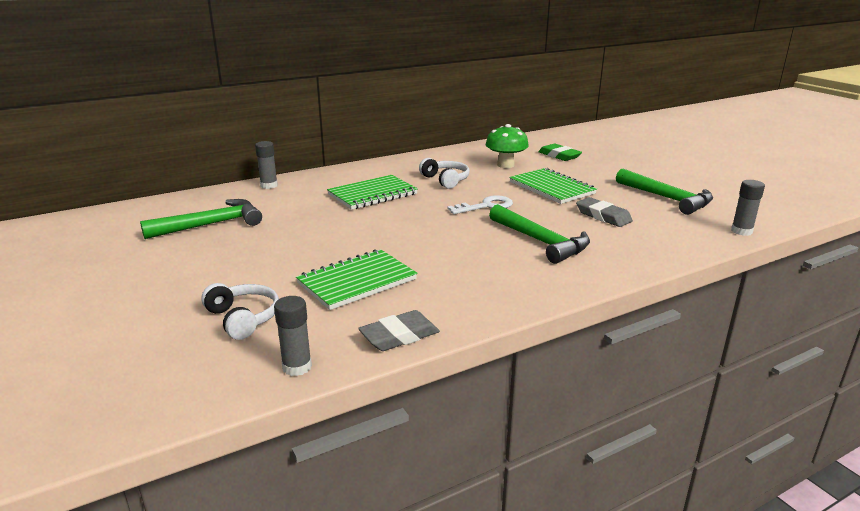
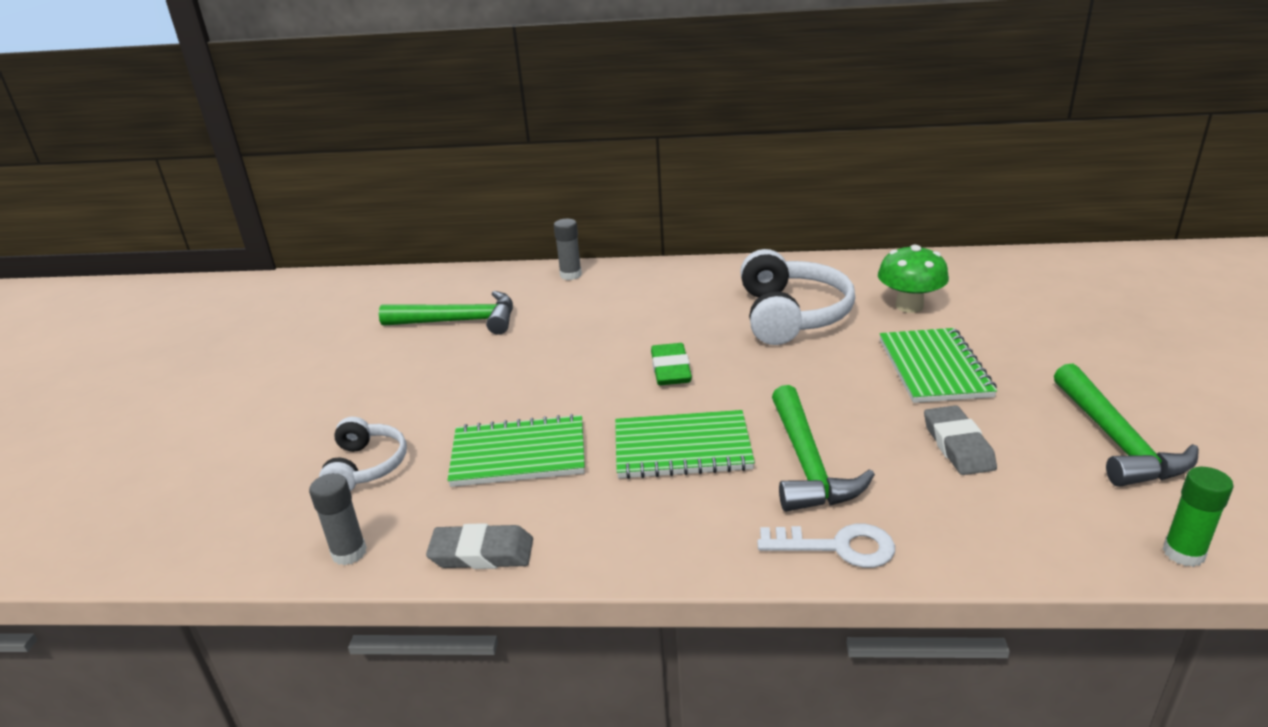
camera: 35 degrees right, 5 degrees up
green notebook [327,175,418,210] -> green notebook moved to [615,410,755,479]
white headphones [419,158,470,189] -> white headphones [740,249,855,345], size x1.72
white key [447,195,513,214] -> white key moved to [757,524,895,568]
green eraser [538,144,582,161] -> green eraser moved to [651,343,692,385]
grey glue stick [731,180,765,236] -> green glue stick [1163,467,1234,567]

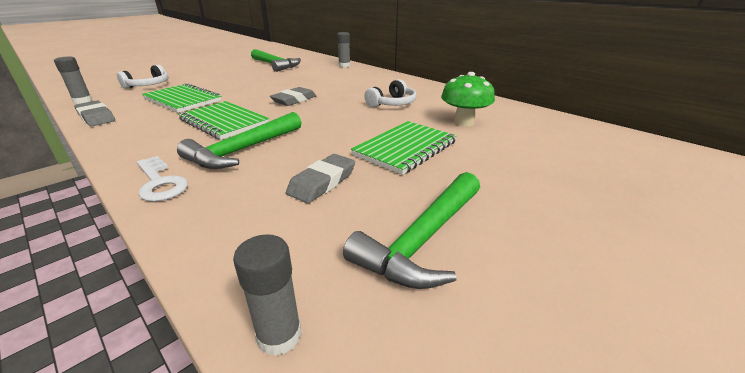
camera: 40 degrees right, 0 degrees up
green eraser [651,343,692,385] -> grey eraser [270,87,316,106]
white headphones [740,249,855,345] -> white headphones [364,79,416,107], size x0.58
green glue stick [1163,467,1234,567] -> grey glue stick [233,234,302,356]

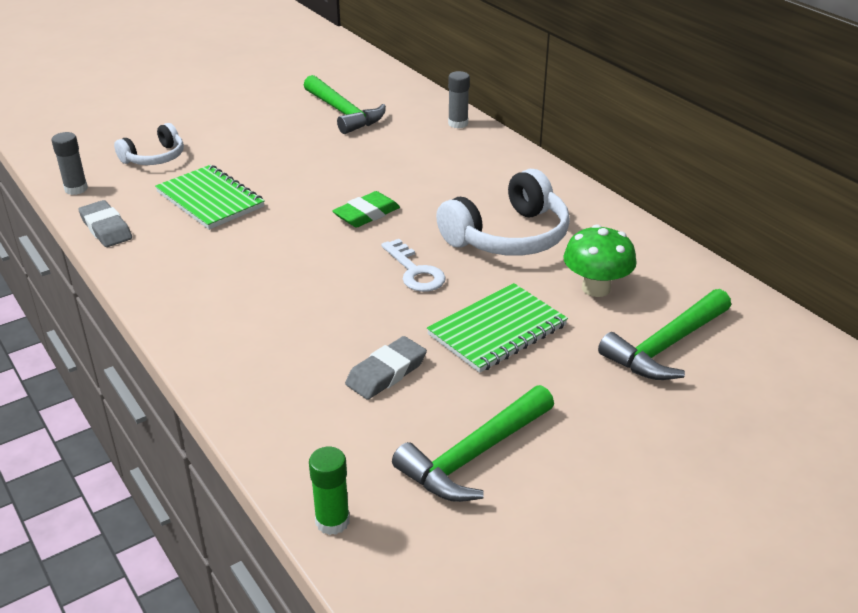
camera: 10 degrees right, 5 degrees up
white key [137,156,188,201] -> white key moved to [381,239,446,292]
green hammer [177,112,302,169] -> green hammer moved to [598,289,731,380]
green notebook [178,101,269,140] -> none
grey glue stick [233,234,302,356] -> green glue stick [309,447,350,535]
grey eraser [270,87,316,106] -> green eraser [332,191,400,228]
white headphones [364,79,416,107] -> white headphones [436,169,570,256], size x1.72

